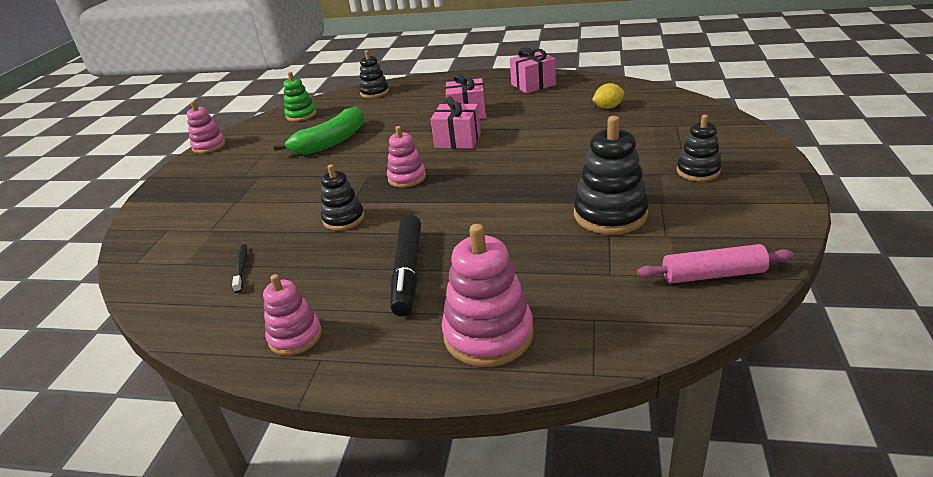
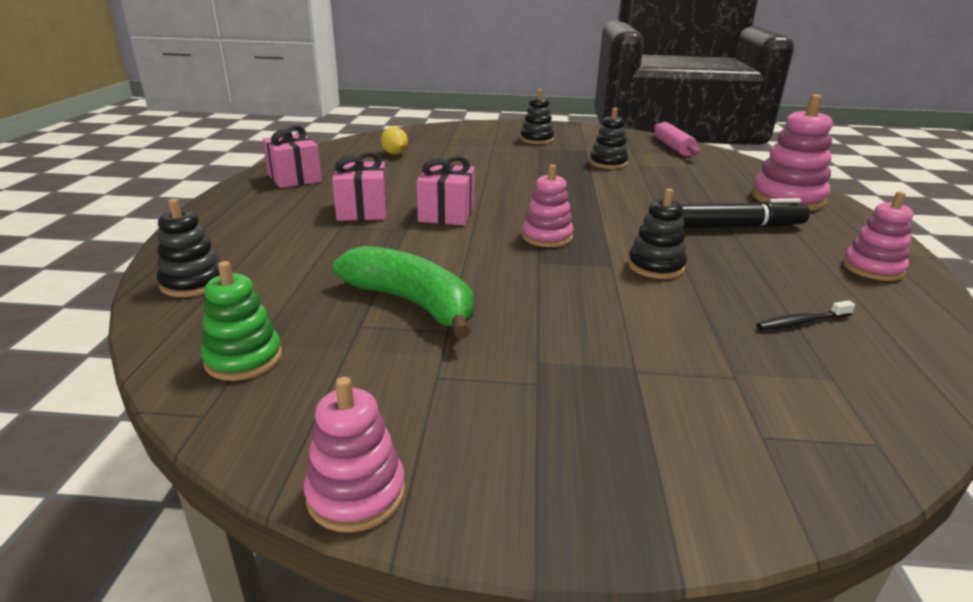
camera: 100 degrees left, 5 degrees down
black stacking toy [574,116,649,235] -> black stacking toy [590,108,628,169], size x0.62

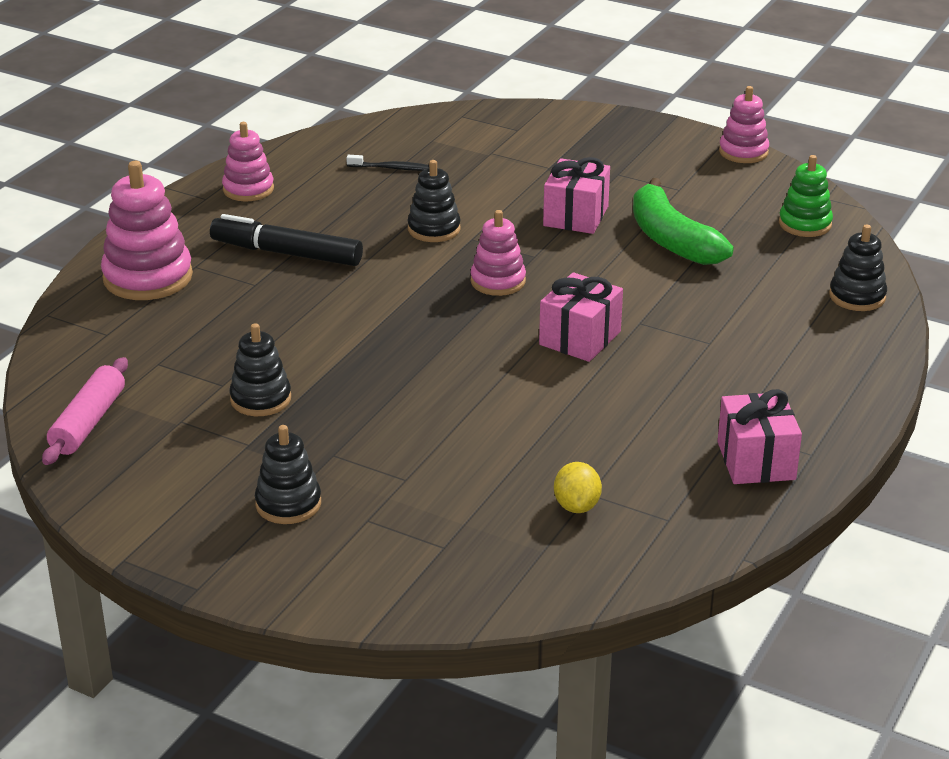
camera: 155 degrees left, 5 degrees up
pink gift [332,152,387,221] -> pink gift moved to [543,157,610,234]

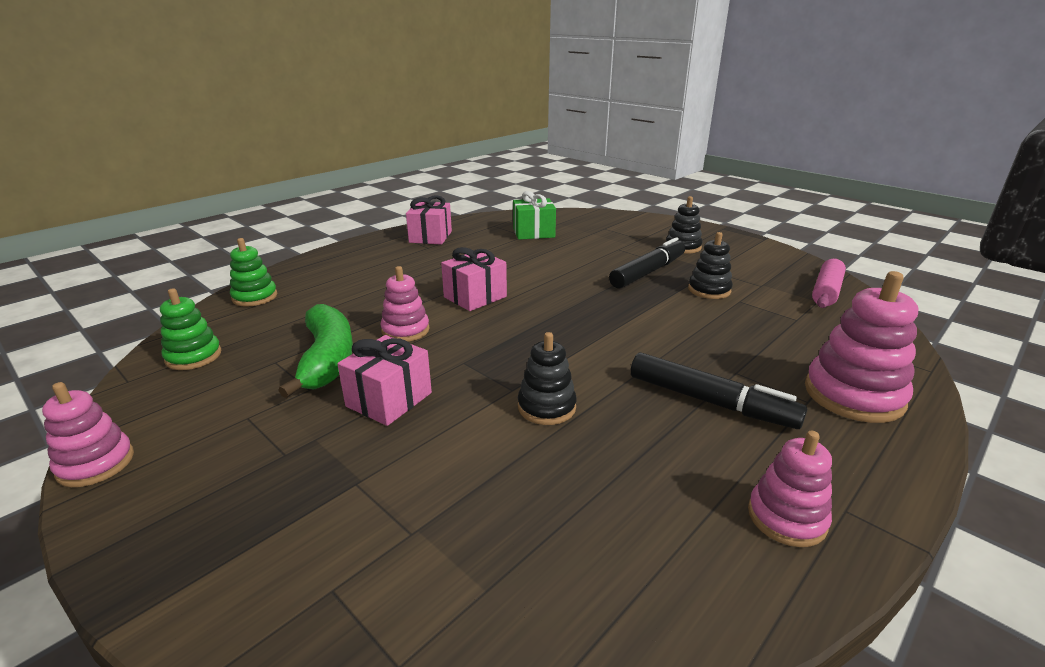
camera: 165 degrees left, 5 degrees down
black toothbrush [346,155,429,171] -> none
pink stacking toy [471,210,526,296] -> pink stacking toy moved to [380,266,430,342]
yellow lemon [554,462,602,513] -> green gift [513,191,556,240]
black stacking toy [829,225,887,311] -> green stacking toy [230,238,277,307]
none -> black marker [609,237,685,288]

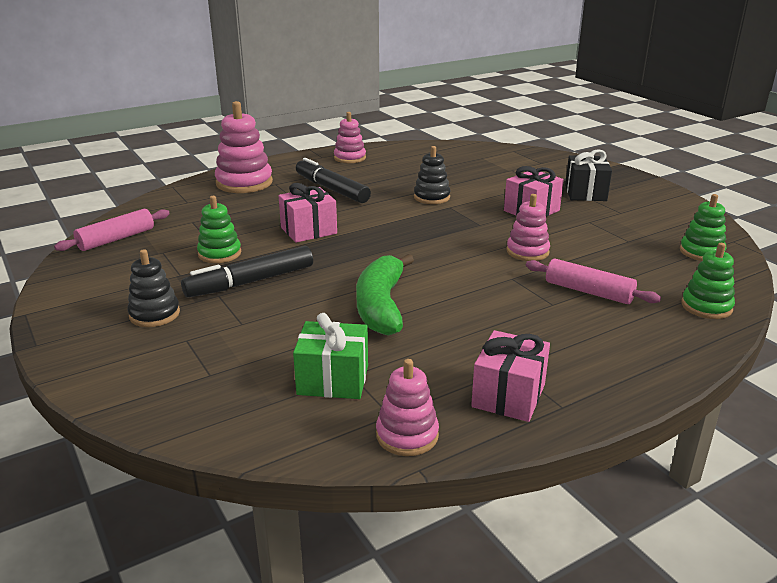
camera: 165 degrees left, 0 degrees up
pink stacking toy [42,382,134,487] -> pink stacking toy moved to [376,359,439,456]
green banana [278,304,353,398] -> green banana moved to [356,254,414,336]
pink gift [441,247,507,311] -> pink gift moved to [278,183,337,243]
black stacking toy [688,232,733,299] -> green stacking toy [197,196,241,263]
none -> pink rolling pin [526,259,661,304]
none -> black gift [565,149,612,201]

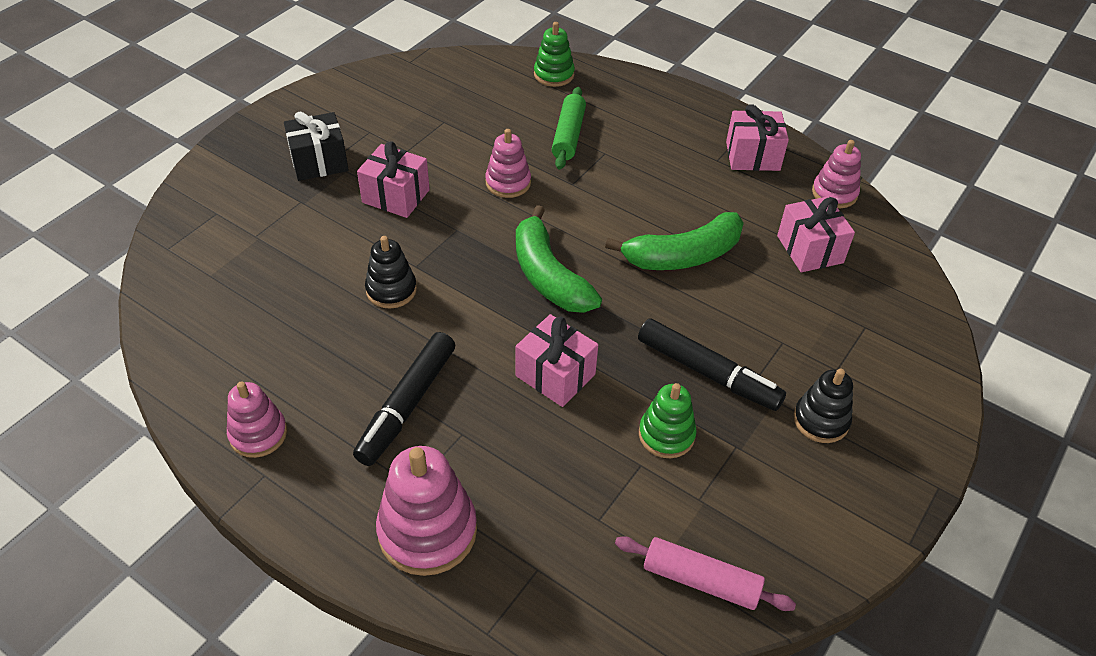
camera: 115 degrees left, 20 degrees up
green gift [293,313,368,399] -> pink gift [777,196,855,272]
pink rolling pin [526,259,661,304] -> green rolling pin [552,87,586,170]
green stacking toy [680,194,726,261] -> none
none -> green banana [516,205,602,313]

